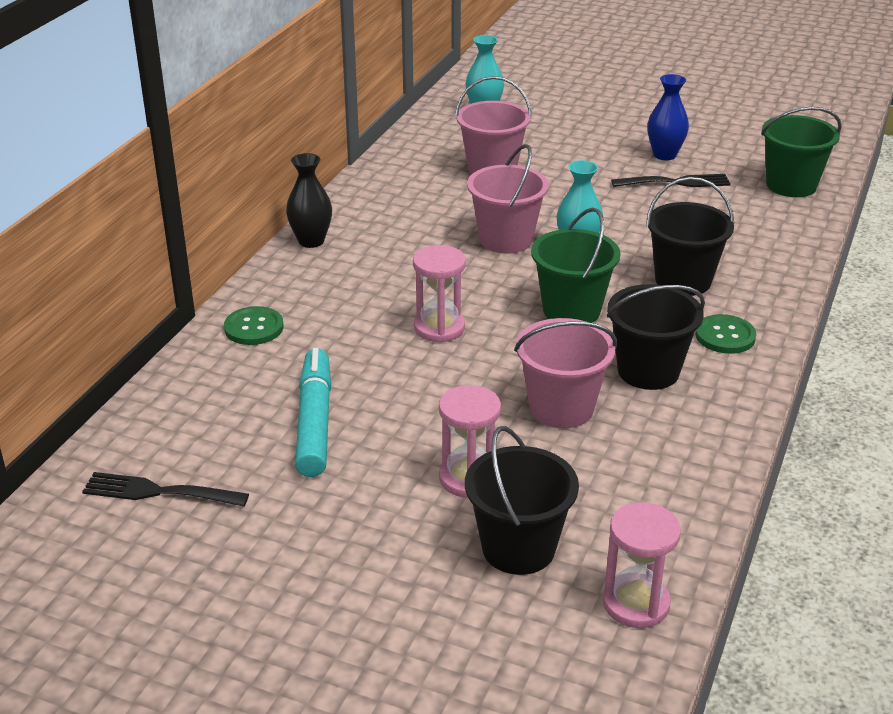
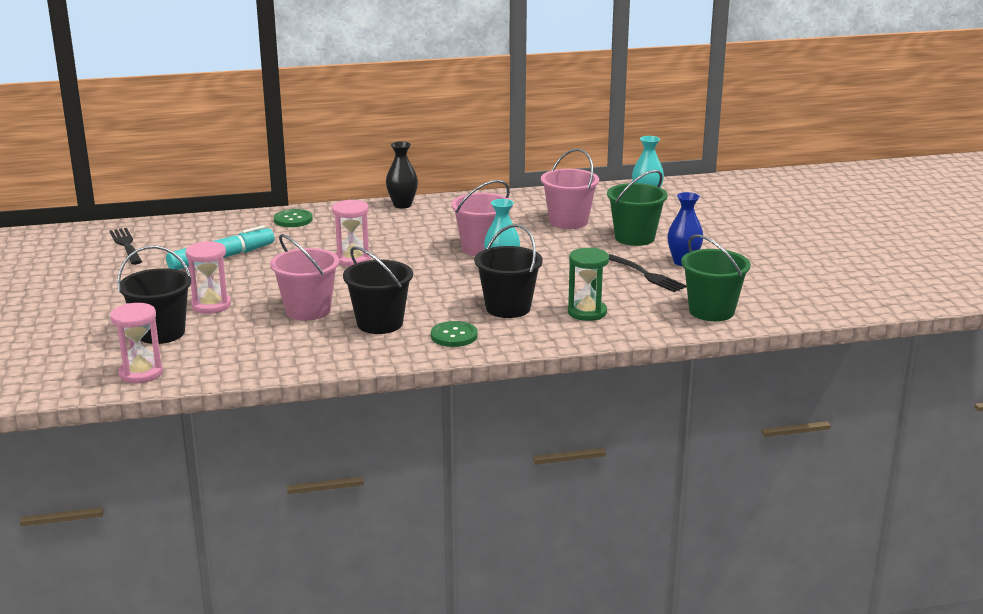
camera: 55 degrees right, 10 degrees down
green bucket [531,207,621,323] -> green bucket moved to [607,170,668,246]
none -> green hourglass [568,248,609,321]

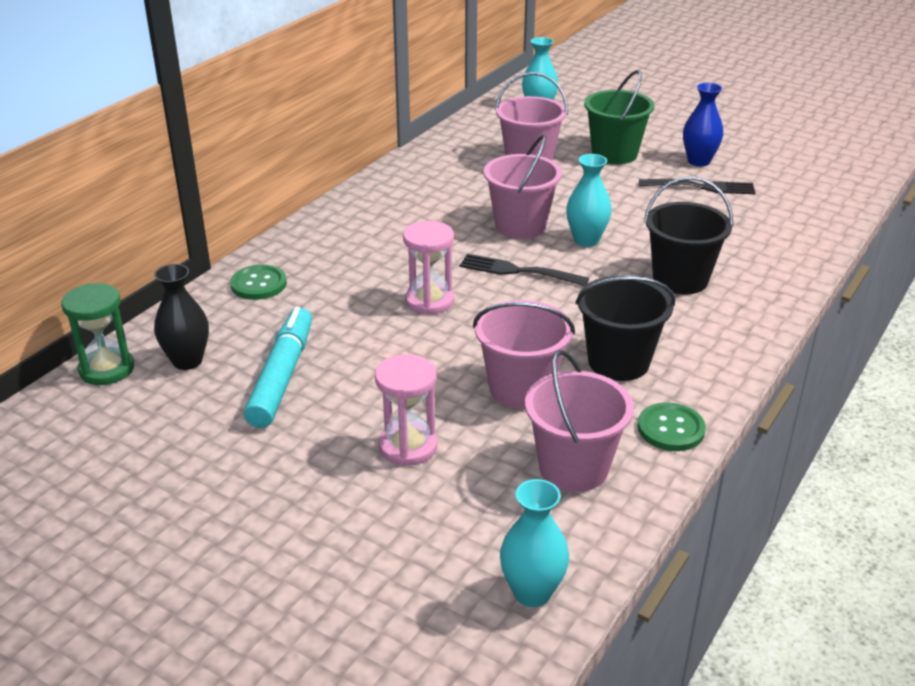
camera: 45 degrees left, 10 degrees up
black fork [109,228,142,265] -> black fork moved to [460,254,589,286]
pink hourglass [110,303,163,383] -> turquoise vase [500,479,569,607]
black bucket [117,246,191,344] -> none
black vase [386,141,418,209] -> black vase moved to [154,264,209,370]
green button [431,321,478,347] -> green button moved to [638,403,706,451]
green hourglass [568,248,609,321] -> green hourglass moved to [61,283,134,385]
green bucket [681,235,751,321] -> none
none -> pink bucket [525,350,634,492]

